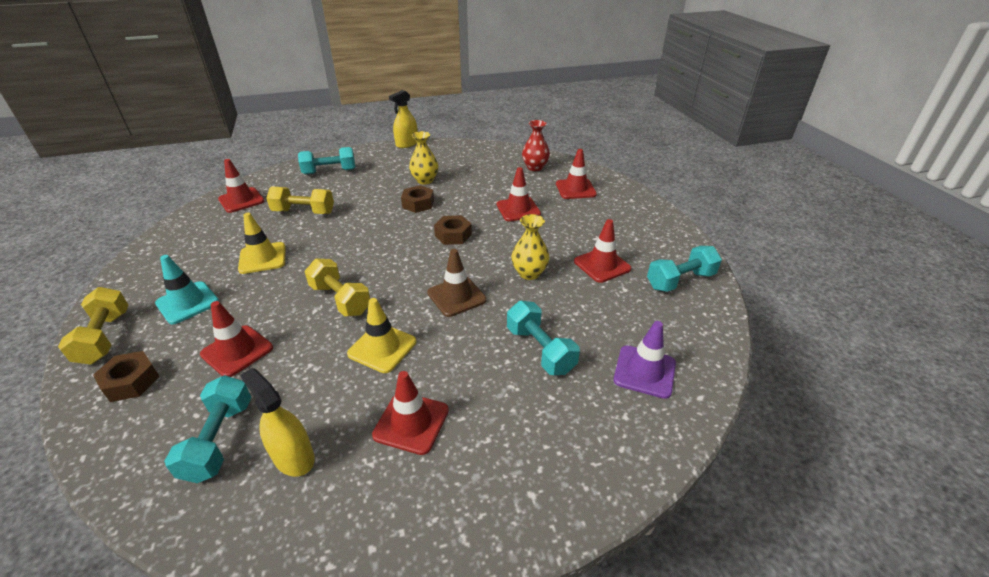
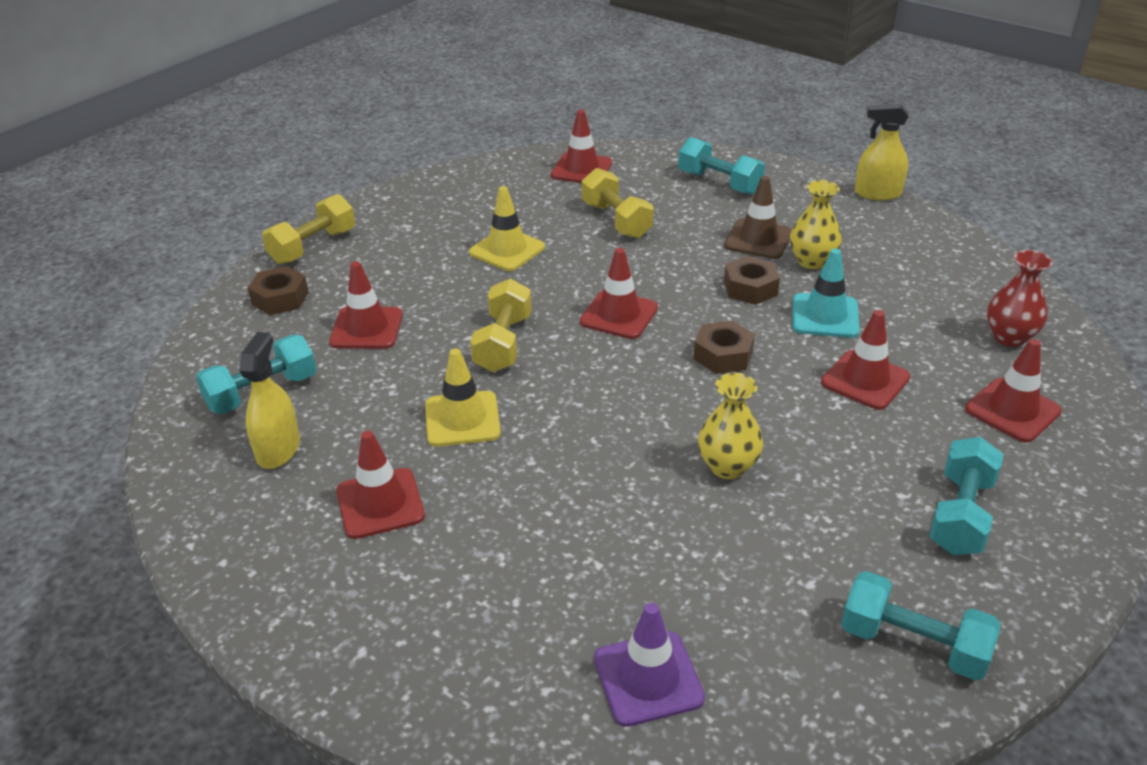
camera: 55 degrees right, 0 degrees up
turquoise traffic cone [155,255,219,324] -> turquoise traffic cone moved to [792,249,860,338]
brown traffic cone [427,249,487,317] -> brown traffic cone moved to [724,176,792,259]
turquoise dumbbell [507,301,580,375] -> turquoise dumbbell moved to [929,437,1003,555]
red traffic cone [574,219,631,283] -> red traffic cone moved to [580,248,658,339]

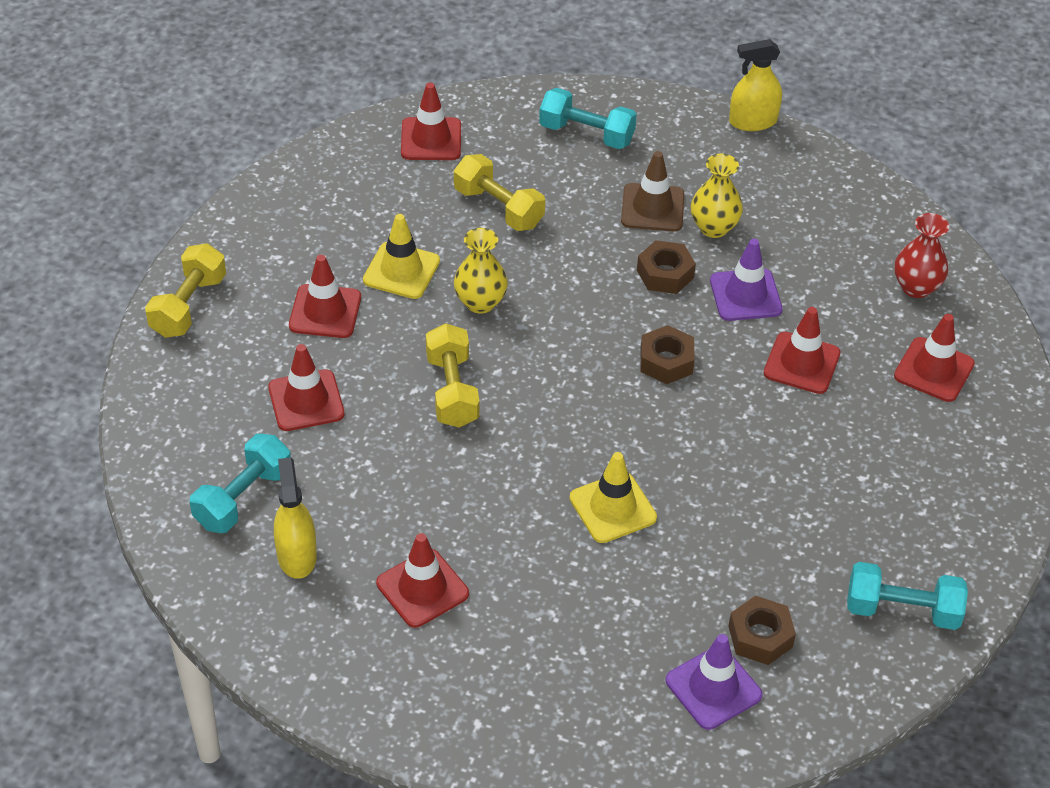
camera: 20 degrees left, 10 degrees up
brown nut [248,266,309,315] -> brown nut moved to [728,596,796,665]
yellow traffic cone [425,349,501,447] -> yellow traffic cone moved to [570,452,657,543]
red traffic cone [580,248,658,339] -> red traffic cone moved to [289,255,361,338]
yellow vase [698,373,763,479] -> yellow vase moved to [454,228,508,314]
turquoise traffic cone [792,249,860,338] -> purple traffic cone [710,239,783,321]
turquoise dumbbell [929,437,1003,555] -> none

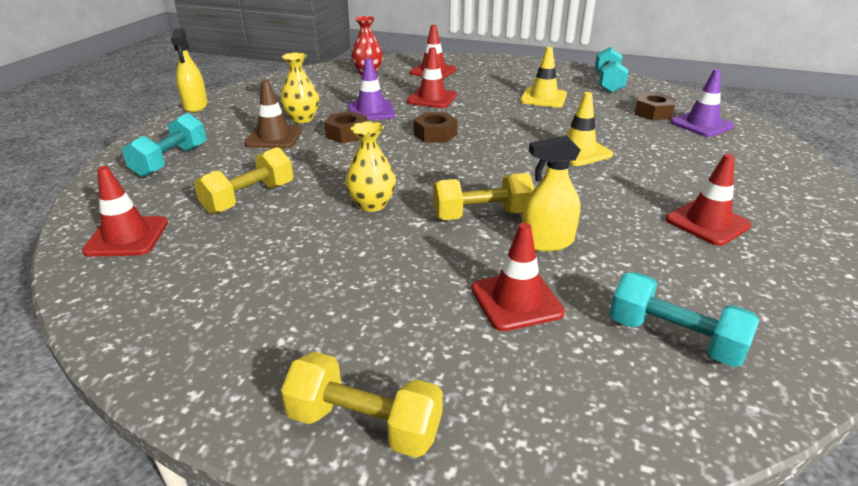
camera: 90 degrees left, 15 degrees down
yellow spray bottle [274,457,317,579] -> yellow spray bottle moved to [522,135,581,252]
red traffic cone [289,255,361,338] -> none
yellow traffic cone [363,214,440,299] -> yellow traffic cone moved to [520,47,567,108]

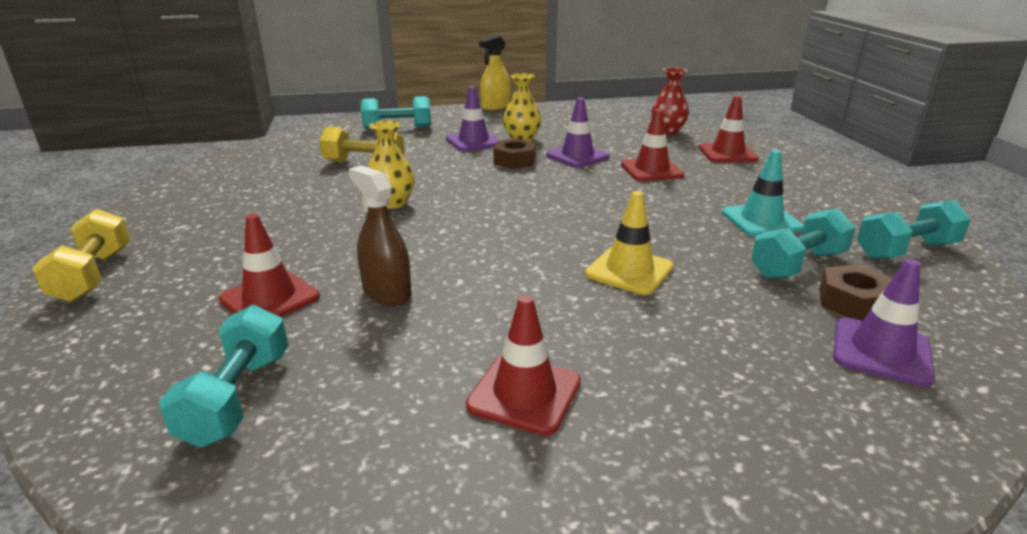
camera: 60 degrees right, 5 degrees down
red traffic cone [82,166,168,257] -> none
brown traffic cone [244,80,302,148] -> purple traffic cone [446,86,500,151]
brown nut [413,112,458,143] -> none
yellow dumbbell [433,173,534,220] -> none
yellow traffic cone [520,47,567,108] -> turquoise traffic cone [722,150,804,236]
yellow spray bottle [522,135,581,252] -> brown spray bottle [349,166,412,306]
none -> turquoise dumbbell [751,208,856,279]

